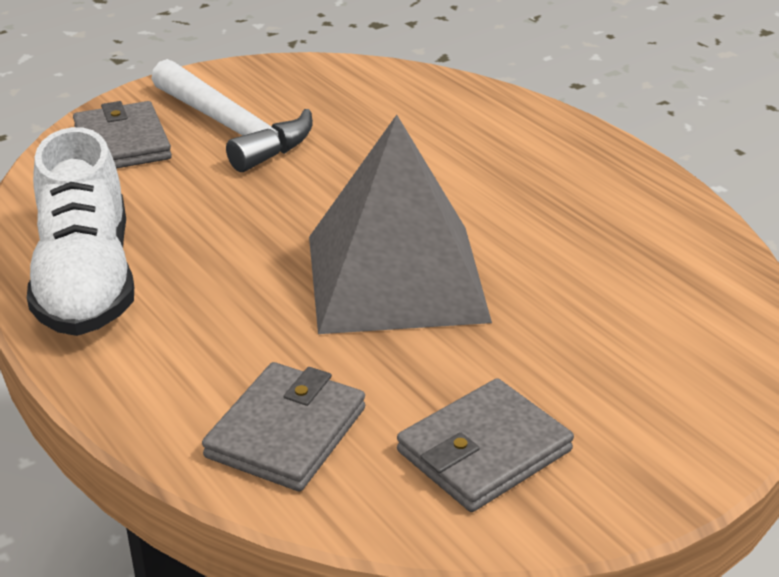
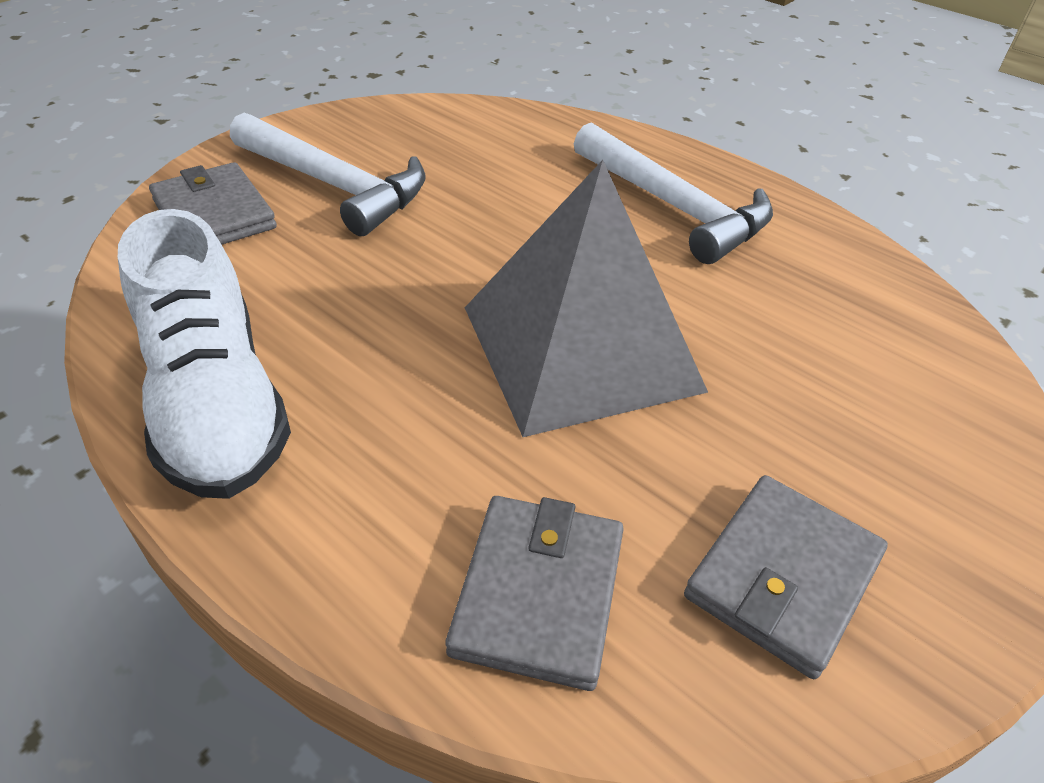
camera: 15 degrees left, 10 degrees up
none -> white hammer [574,122,773,264]

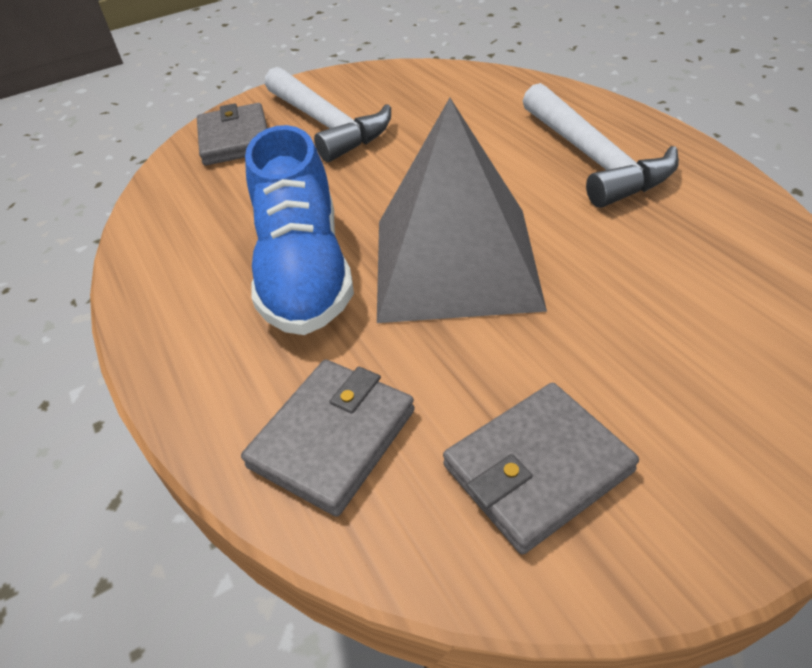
camera: 25 degrees right, 0 degrees up
white shoe [118,209,291,499] -> none
none -> blue shoe [245,125,354,335]

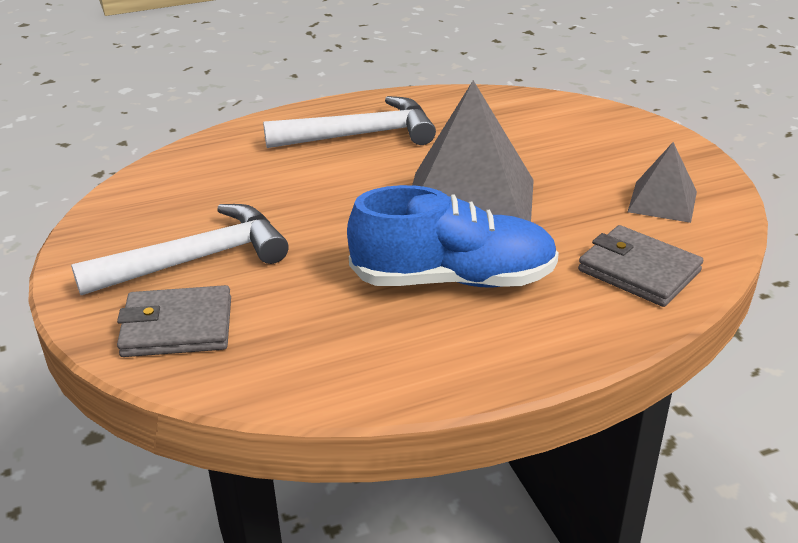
camera: 85 degrees left, 10 degrees down
grey wallet [443,383,639,555] -> grey pyramid [628,142,697,223]

